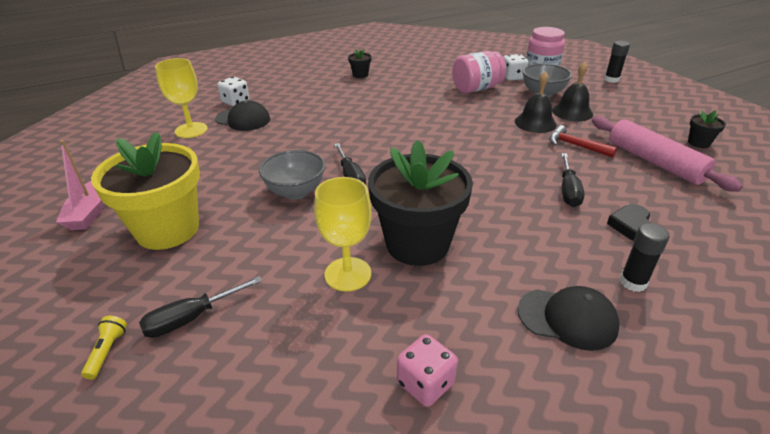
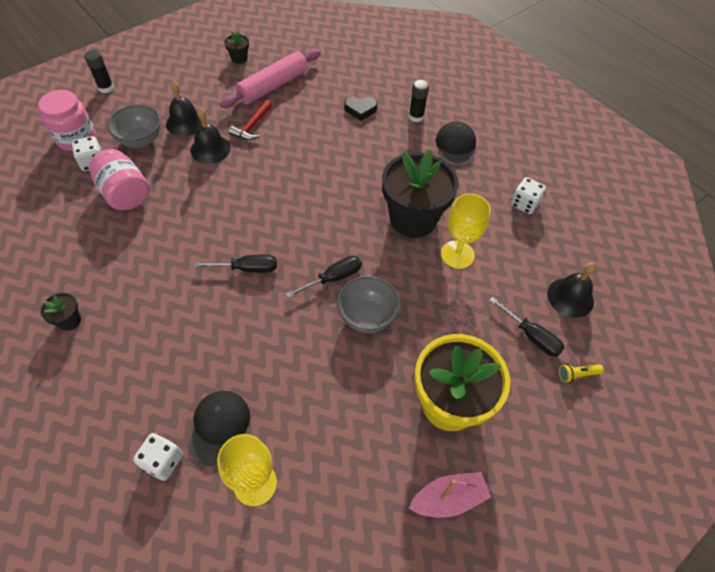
camera: 105 degrees left, 20 degrees up
pink dice [397,334,458,407] -> white dice [511,177,546,214]
black screwdriver [561,153,584,207] -> black screwdriver moved to [193,254,277,273]
none -> black bell [547,263,596,318]

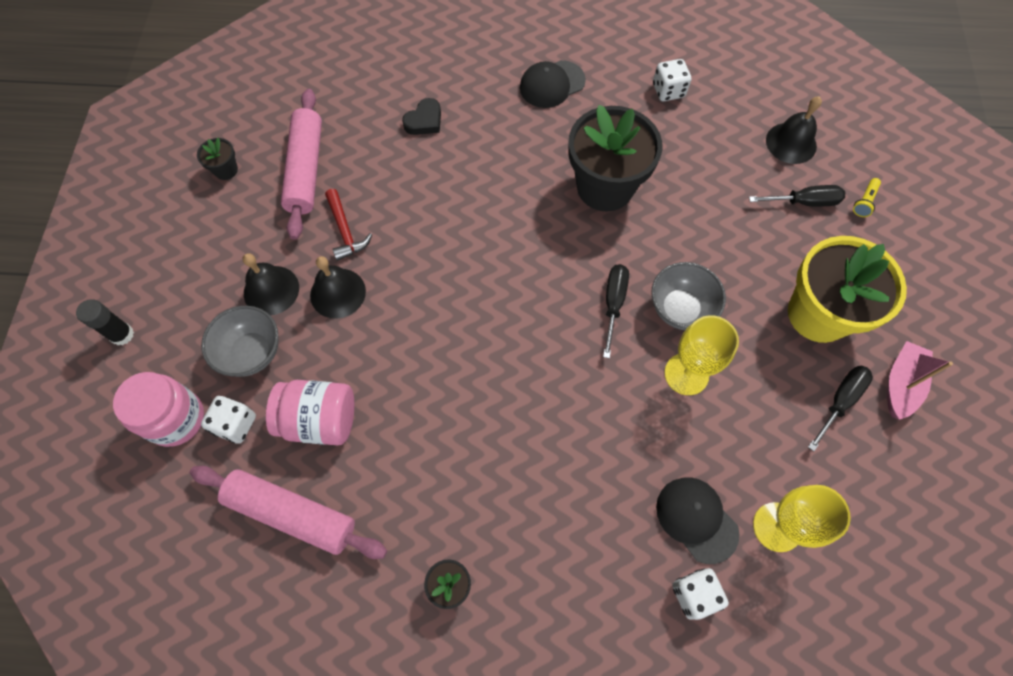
camera: 45 degrees left, 10 degrees up
black screwdriver [193,254,277,273] -> black screwdriver moved to [808,366,873,451]
black glue stick [409,80,429,122] -> none
black cap [436,121,476,167] -> black cap turned 75 degrees counterclockwise [520,60,586,108]
yellow goblet [441,193,491,269] -> yellow goblet moved to [664,315,739,395]
none -> pink rolling pin [190,466,387,559]

